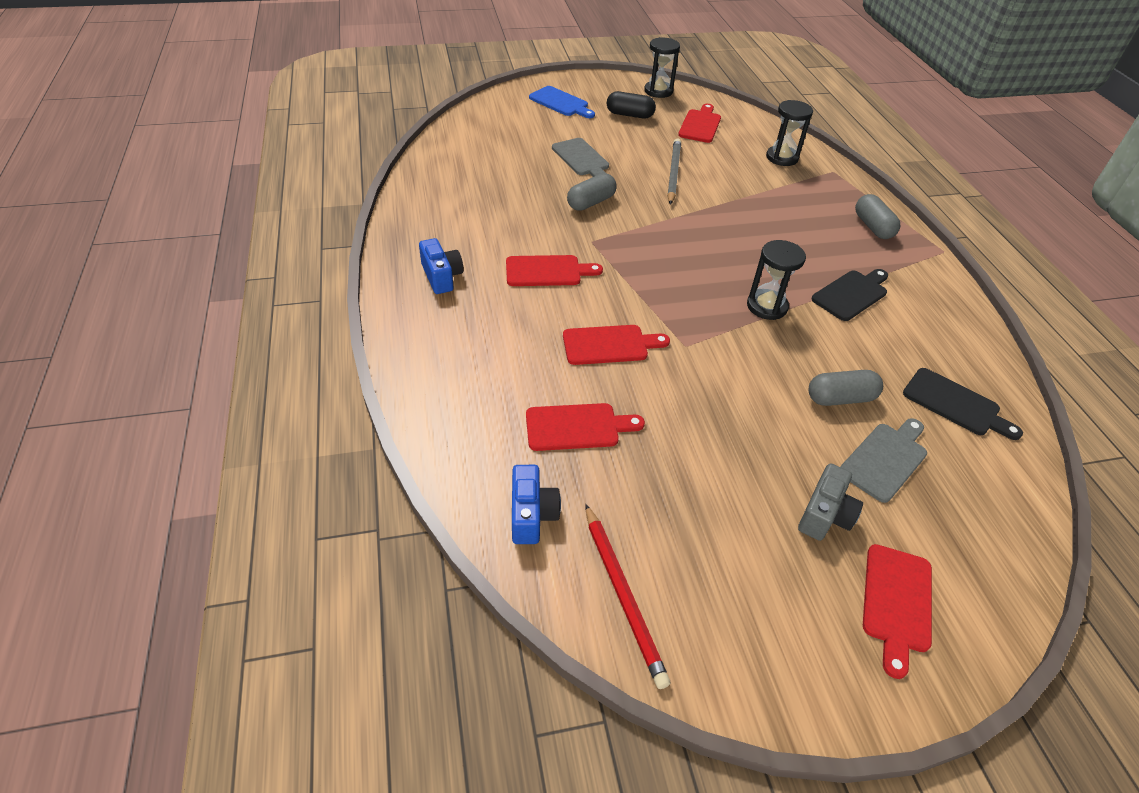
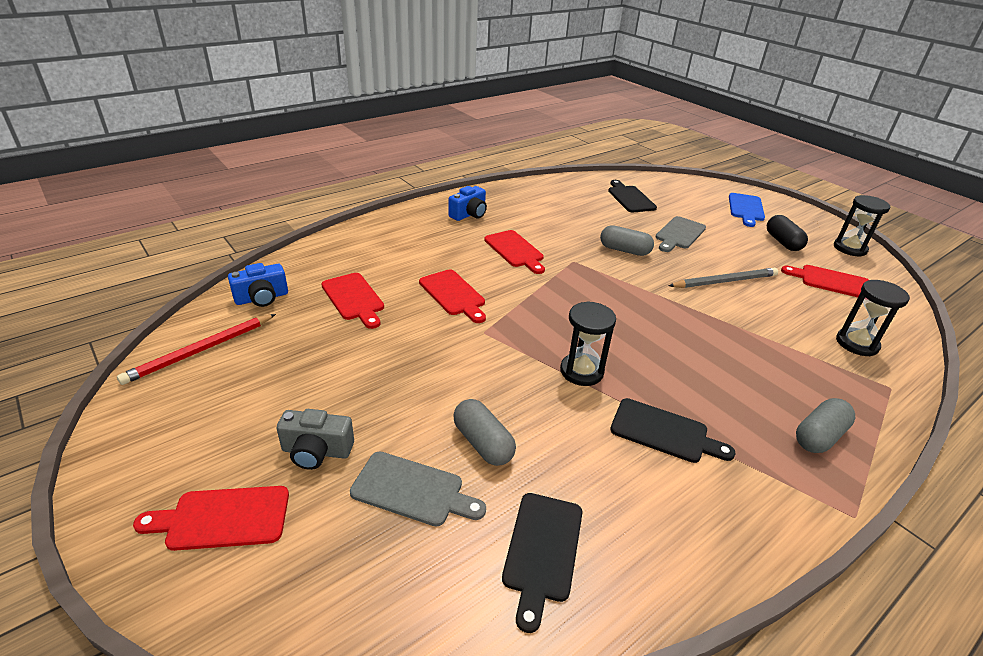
camera: 65 degrees right, 10 degrees down
red cutting board [678,104,721,143] -> red cutting board turned 150 degrees counterclockwise [781,265,869,297]
none -> black cutting board [608,180,657,212]

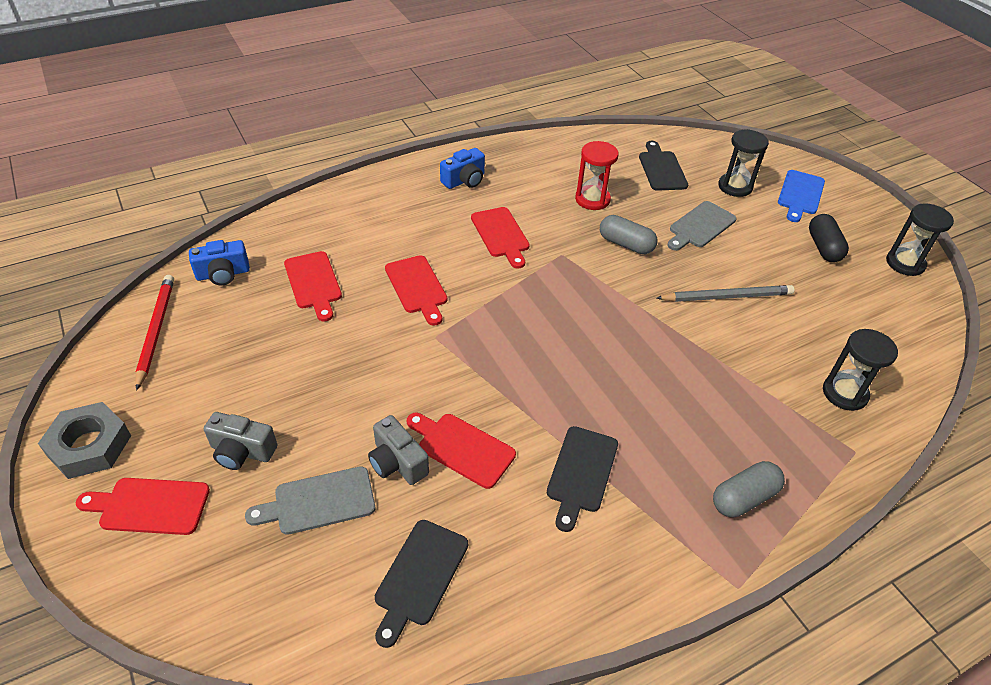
camera: 10 degrees right, 10 degrees up
red pencil [117,314,276,385] -> red pencil turned 120 degrees clockwise [136,275,174,391]
grey cutting board [350,451,486,527] -> grey cutting board turned 135 degrees clockwise [245,466,375,535]
grey capsule [453,399,516,466] -> grey camera [368,415,429,485]
black hourglass [560,301,616,386] -> black hourglass moved to [718,129,769,197]
black cutting board [610,398,736,463] -> black cutting board turned 75 degrees clockwise [547,426,618,532]
red cutting board [781,265,869,297] -> red cutting board moved to [407,413,516,489]
none -> grey nut [38,402,131,479]
none -> red hourglass [575,141,619,210]

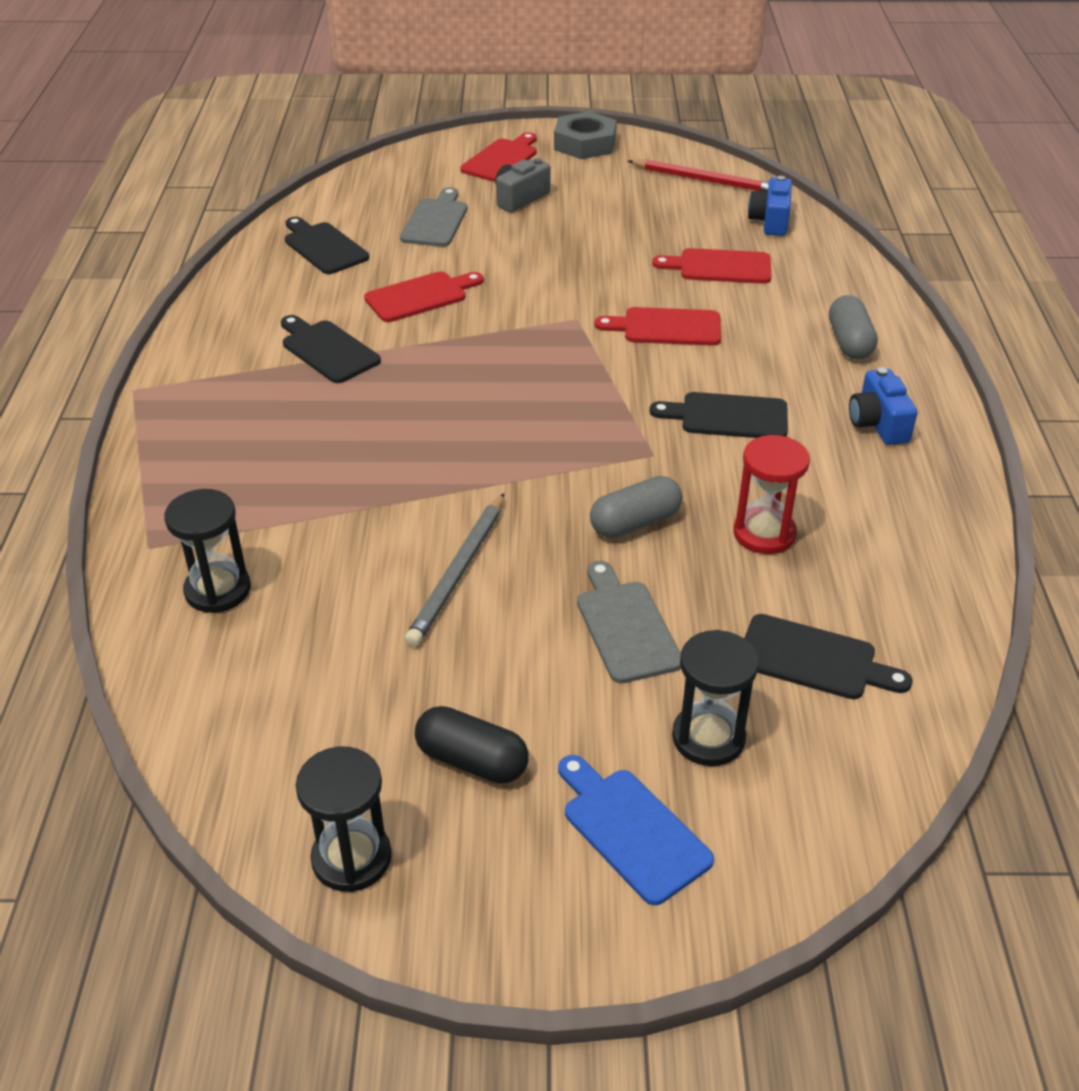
camera: 120 degrees right, 5 degrees down
grey camera [368,415,429,485] -> none
red cutting board [471,207,530,269] -> black cutting board [649,392,788,438]
grey capsule [713,461,785,517] -> grey capsule moved to [829,295,878,360]

